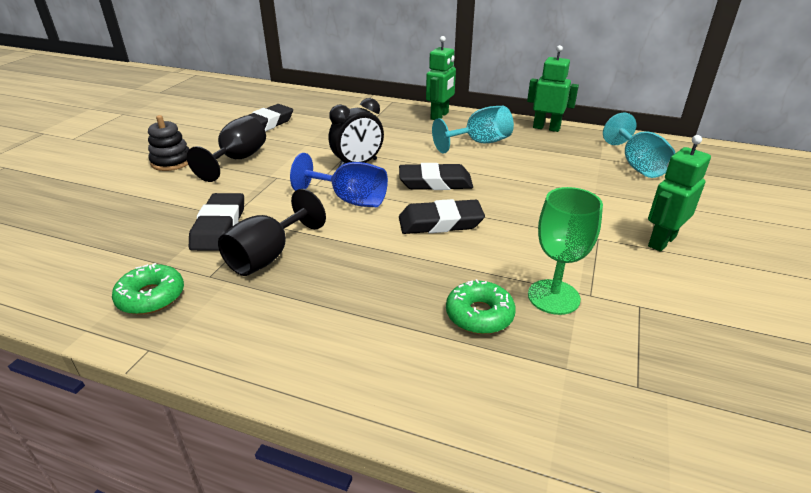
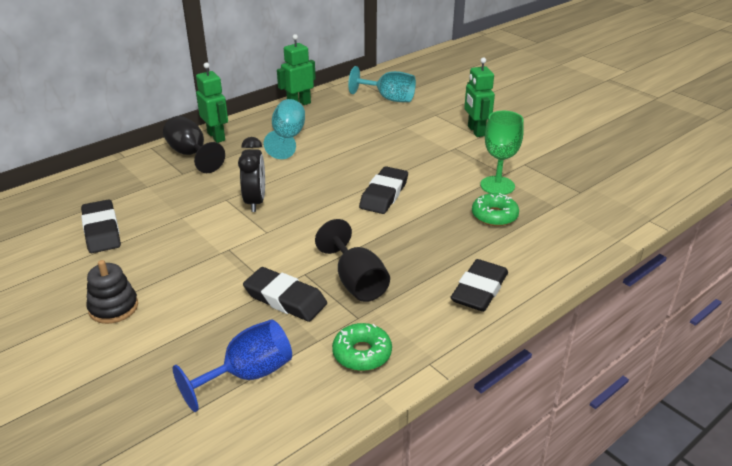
camera: 60 degrees left, 0 degrees up
black goblet [187,116,266,182] -> black goblet moved to [163,116,225,173]
blue goblet [290,153,388,207] -> blue goblet moved to [173,320,292,412]
black eraser [399,163,473,190] -> black eraser moved to [450,259,508,312]

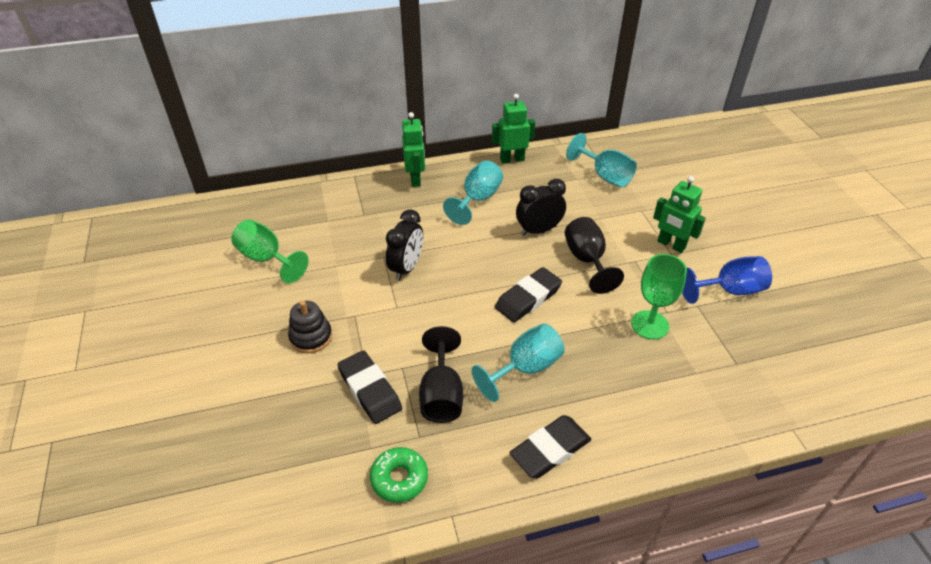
camera: 25 degrees right, 10 degrees up
black eraser [81,199,121,253] -> green goblet [231,220,309,283]
black stacking toy [86,260,138,324] -> black stacking toy moved to [288,301,332,354]
black goblet [163,116,225,173] -> black goblet moved to [565,217,624,294]
blue goblet [173,320,292,412] -> blue goblet moved to [682,256,772,304]
green robot [464,58,495,137] -> green robot turned 60 degrees counterclockwise [653,176,706,253]
green donut [472,193,519,226] -> none
none -> turquoise goblet [472,323,564,402]
none -> black clock [516,179,566,236]

